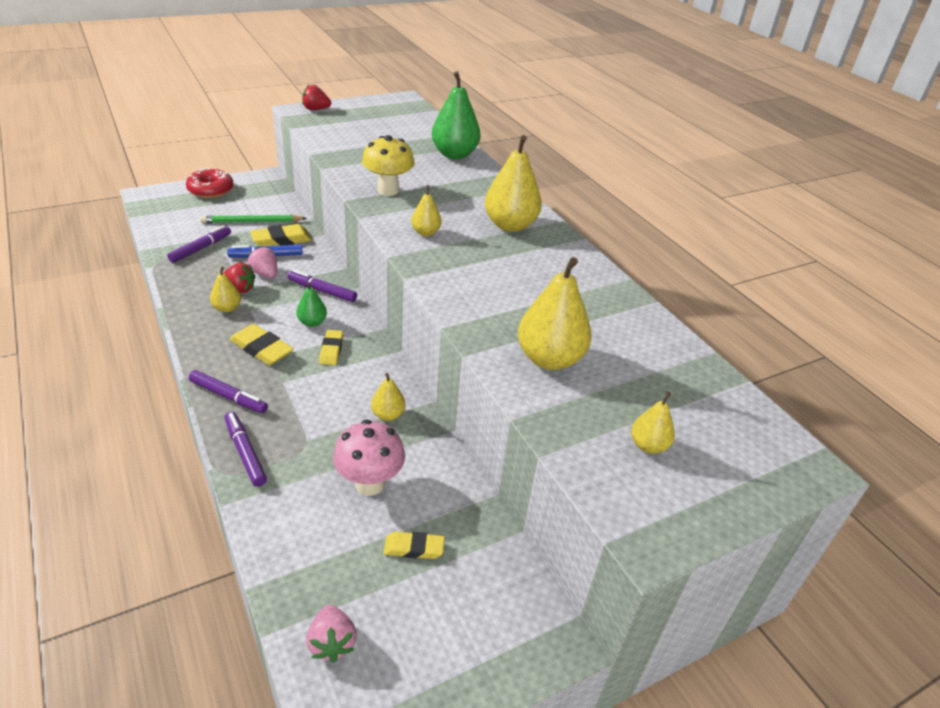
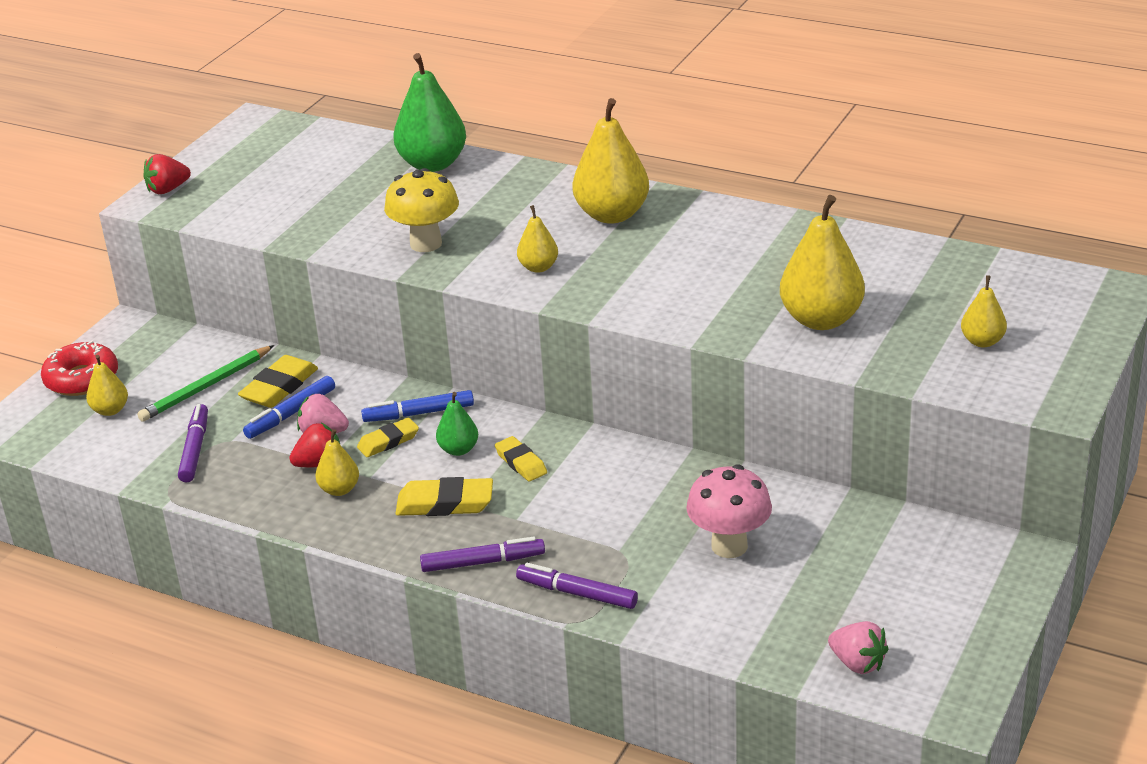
camera: 30 degrees left, 5 degrees down
purple marker [288,270,357,302] -> blue marker [361,390,474,422]
yellow pear [371,373,405,421] -> yellow pear moved to [86,355,128,416]
yellow eraser [383,531,444,559] -> yellow eraser moved to [357,418,419,457]

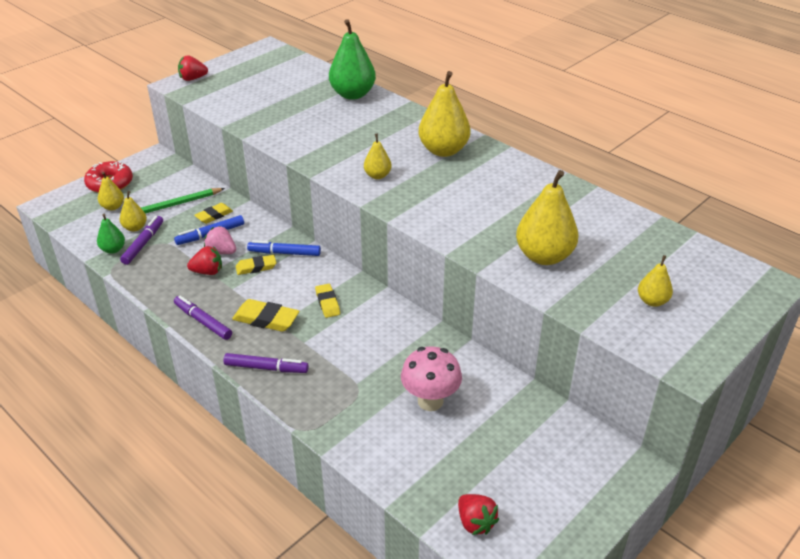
camera: 15 degrees right, 5 degrees up
yellow eraser [238,355,318,408] -> yellow eraser [194,203,233,224], size x0.66
yellow pear [315,429,359,496] -> yellow pear moved to [120,191,147,232]
yellow mushroom [384,168,459,252] -> none
green pear [436,392,478,456] -> green pear moved to [97,213,125,254]
purple marker [516,563,638,609] -> purple marker moved to [174,296,232,340]
pink strawberry [828,621,889,674] -> red strawberry [458,494,499,535]

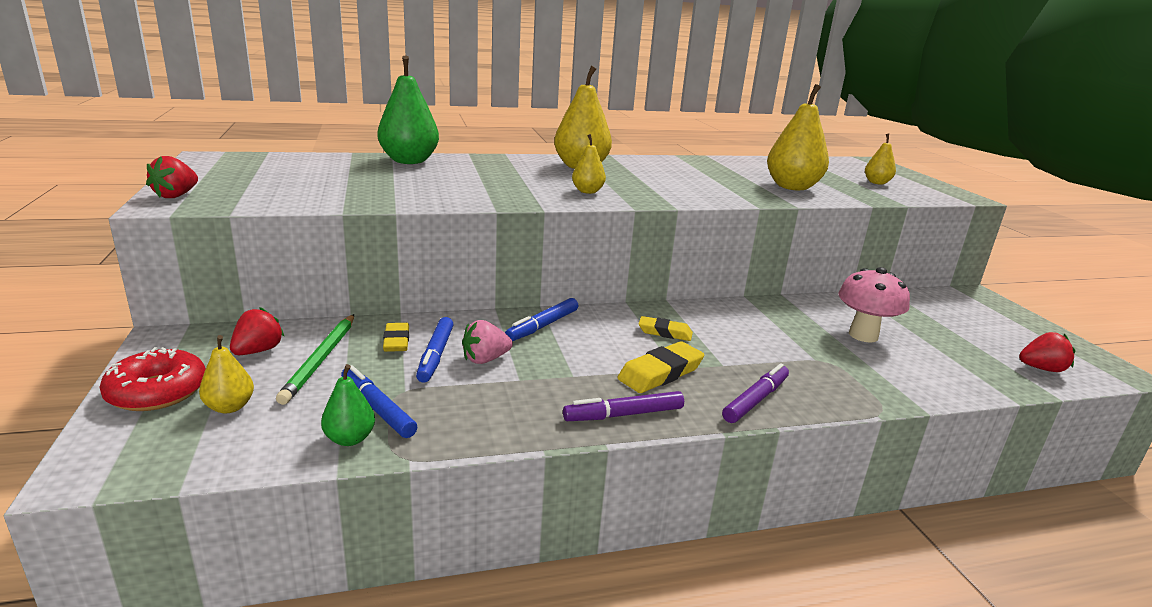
camera: 60 degrees left, 15 degrees down
yellow pear [120,191,147,232] -> none
purple marker [120,216,163,265] -> blue marker [341,365,417,438]
red strawberry [187,246,222,275] -> red strawberry moved to [230,307,284,355]
yellow eraser [236,255,276,275] -> none

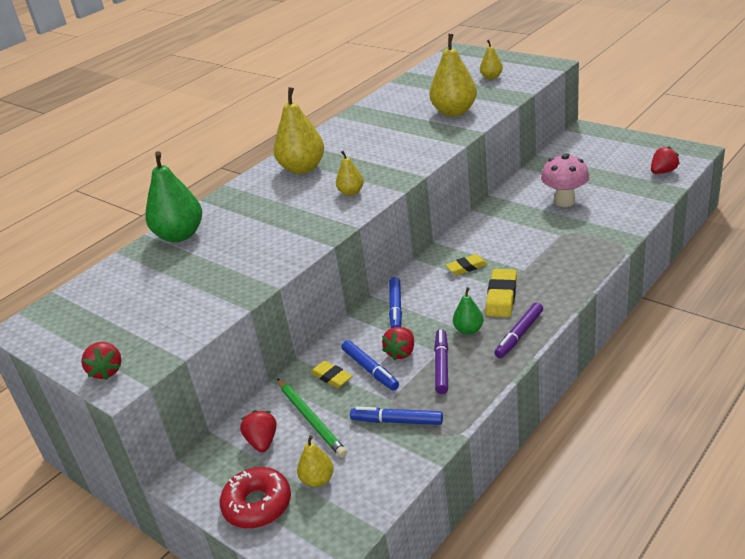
camera: 30 degrees left, 10 degrees up
green pear [321,364,375,446] -> green pear moved to [453,287,484,335]
pink strawberry [462,320,513,364] -> red strawberry [382,327,414,360]
purple marker [722,363,789,423] -> purple marker moved to [434,329,448,394]

